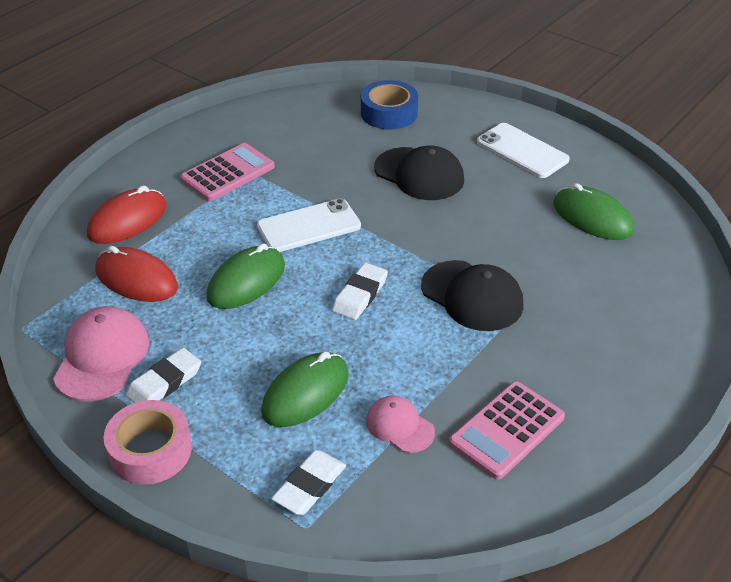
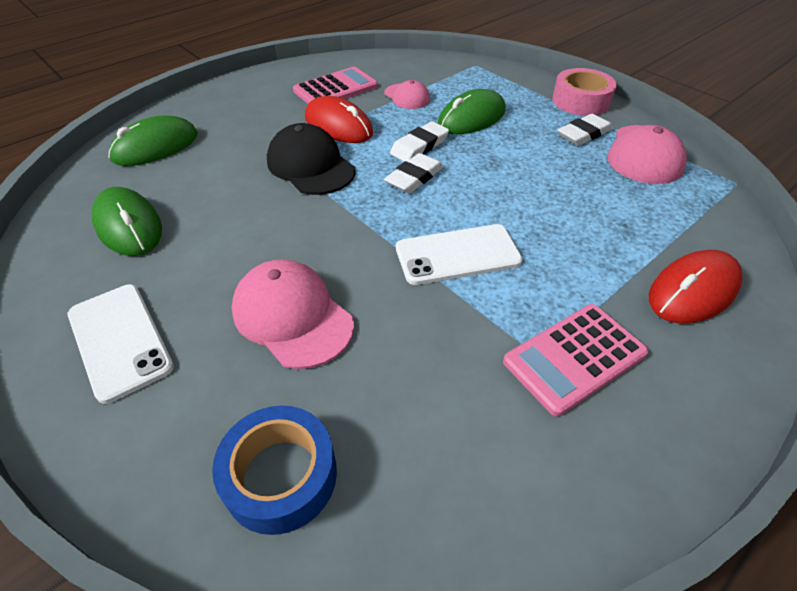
camera: 170 degrees left, 5 degrees up
red mouse [95,246,178,302] -> red mouse moved to [305,96,373,143]
green mouse [206,243,285,309] -> green mouse moved to [108,116,198,166]
white eraser [271,450,346,515] -> white eraser moved to [390,121,449,162]
black cap [374,145,464,200] -> pink cap [232,259,354,369]

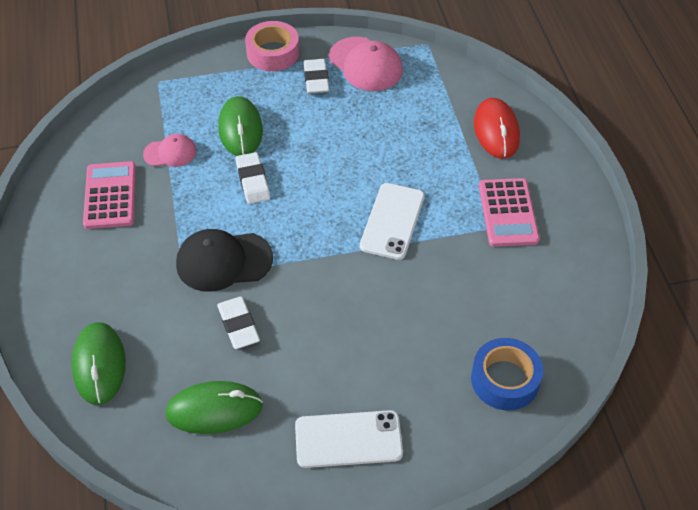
camera: 60 degrees left, 5 degrees up
pink cap [232,259,354,369] -> none
red mouse [305,96,373,143] -> none
white eraser [384,153,444,194] -> white eraser moved to [217,297,260,349]

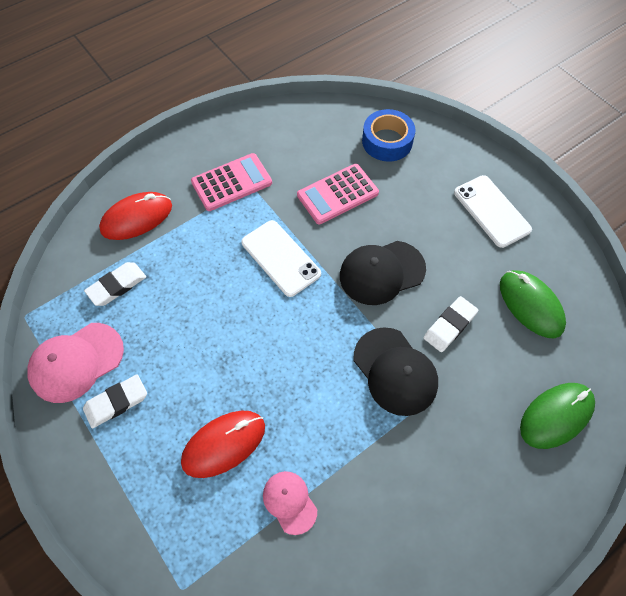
camera: 115 degrees left, 10 degrees up
pink calculator [83,161,136,229] -> pink calculator moved to [297,164,379,224]
green mouse [218,96,263,156] -> red mouse [181,411,265,478]
white eraser [235,152,270,204] -> white eraser moved to [84,262,146,306]
pink tape [245,21,299,71] -> none
pink cap [329,37,403,91] -> pink cap turned 150 degrees counterclockwise [27,323,124,403]
white phone [360,183,425,260] -> white phone turned 60 degrees clockwise [241,220,321,297]
none -> black cap [340,241,426,305]

